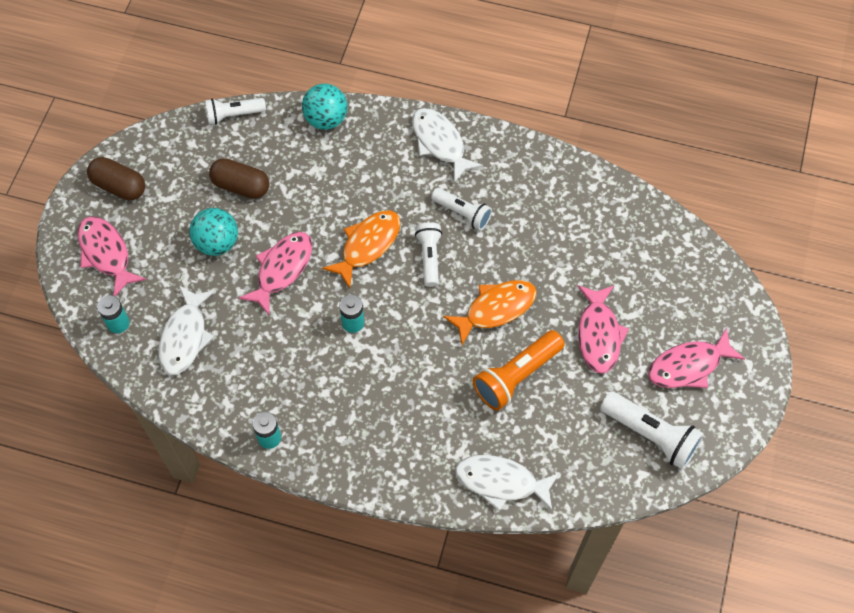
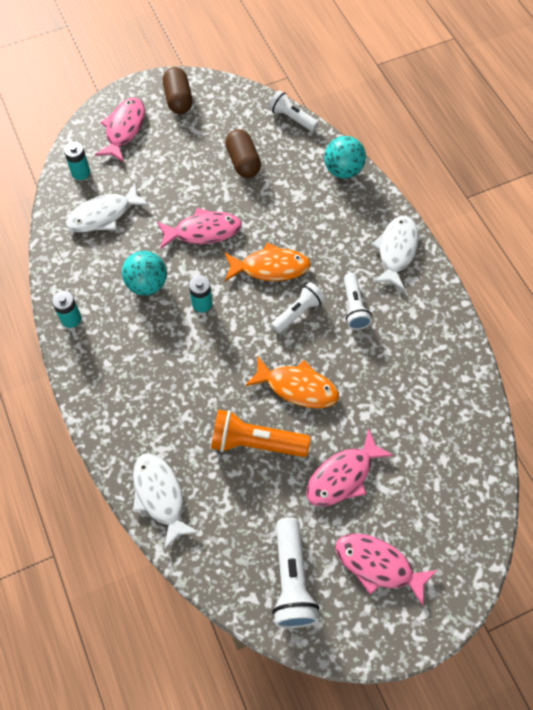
camera: 50 degrees right, 0 degrees up
turquoise ball [189,208,238,256] -> turquoise ball moved to [122,251,167,296]

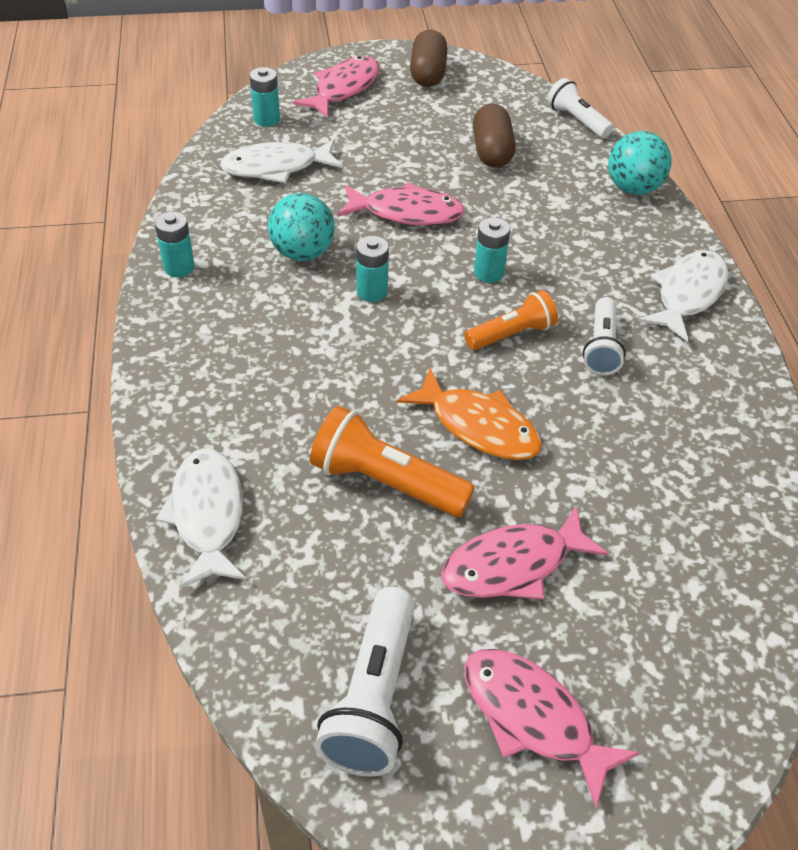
camera: 15 degrees right, 15 degrees down
orange fish [225,243,311,281] -> turquoise battery [474,217,510,283]
white flashlight [271,282,325,333] -> orange flashlight [465,290,558,350]

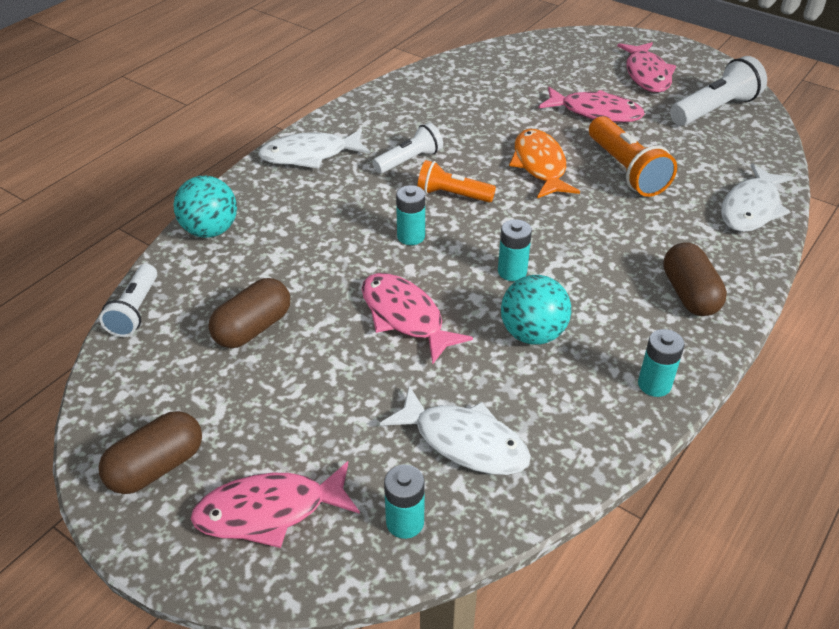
camera: 135 degrees left, 5 degrees down
none -> brown capsule [663,242,727,316]

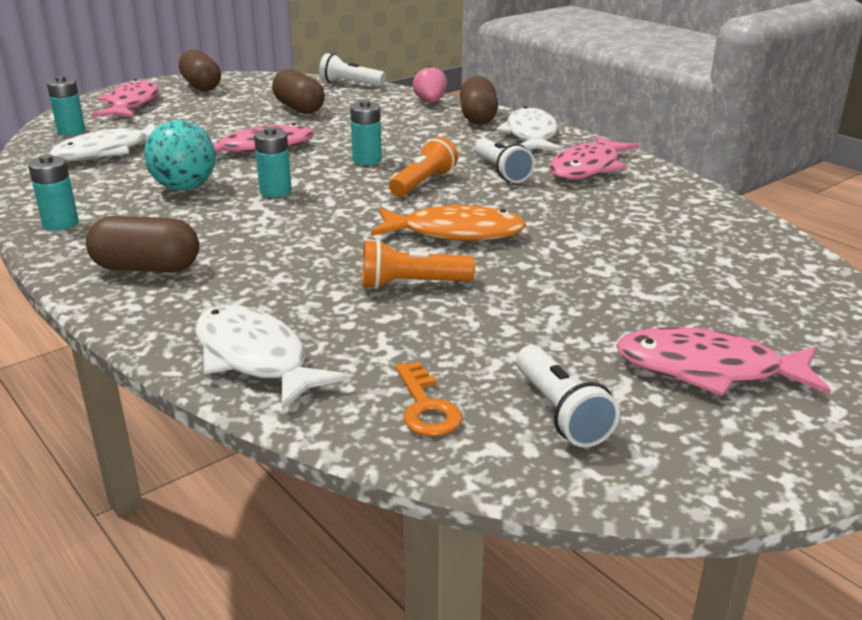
camera: 105 degrees right, 15 degrees down
turquoise ball [174,176,237,238] -> pink strawberry [413,65,447,103]
pink fish [539,87,645,123] -> pink fish moved to [549,135,638,180]
orange flashlight [589,116,677,197] -> orange flashlight [362,239,475,289], size x0.66
white flashlight [670,56,767,126] -> white flashlight [516,345,620,447], size x0.66
none -> orange key [396,362,462,437]
none -> brown capsule [460,76,498,125]

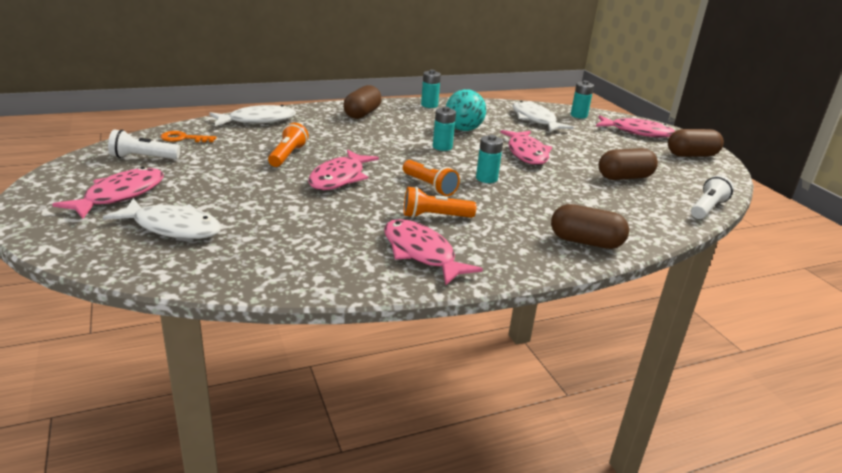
camera: 105 degrees right, 0 degrees up
orange fish [371,204,526,241] -> pink fish [308,150,379,190]
pink strawberry [413,65,447,103] -> none
white flashlight [474,138,535,183] -> orange flashlight [404,186,476,218]
white fish [496,106,562,151] -> white fish moved to [103,198,222,239]

